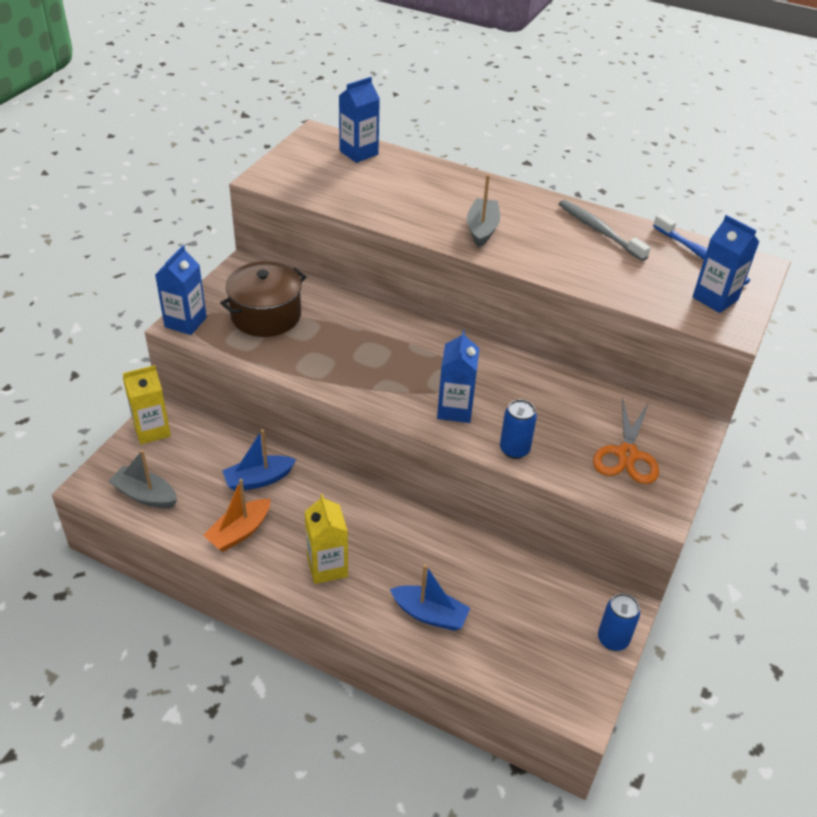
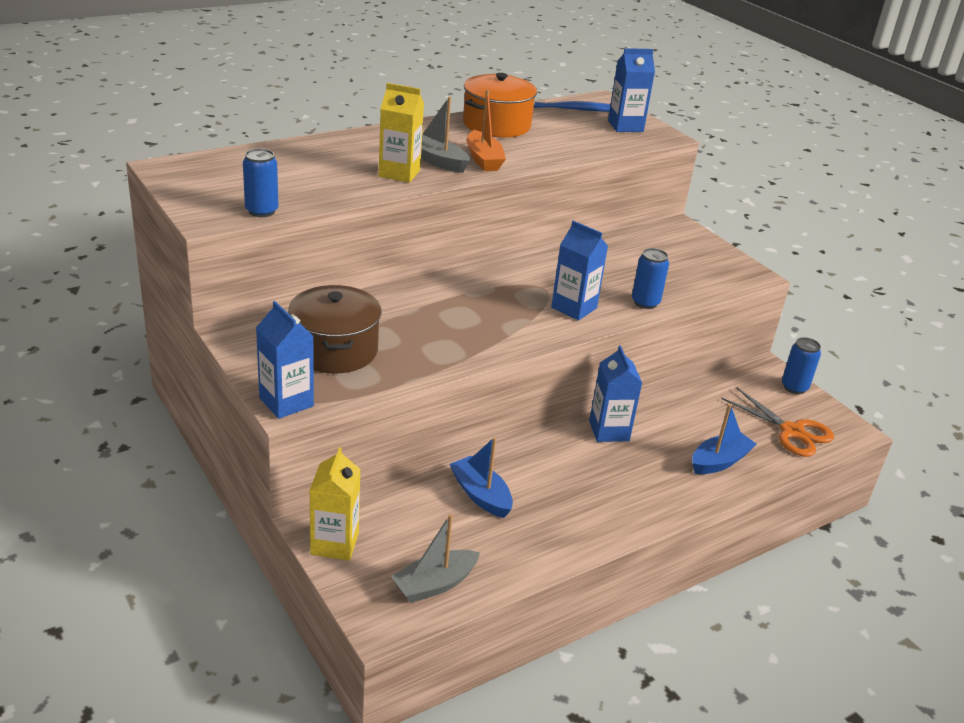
camera: 60 degrees left, 10 degrees down
orange boat [203,479,270,552] -> orange boat moved to [467,90,506,171]
blue boat [222,429,296,491] -> blue boat turned 135 degrees clockwise [450,437,513,518]
yellow carton [304,494,348,584] -> yellow carton moved to [379,83,424,183]
blue carton [339,77,380,163] -> blue carton moved to [589,345,642,442]
grey toothbrush [559,200,651,261] -> orange pot [463,73,537,137]
orange scissors [593,398,659,484] -> orange scissors moved to [721,388,834,457]
none -> blue can [243,148,278,217]

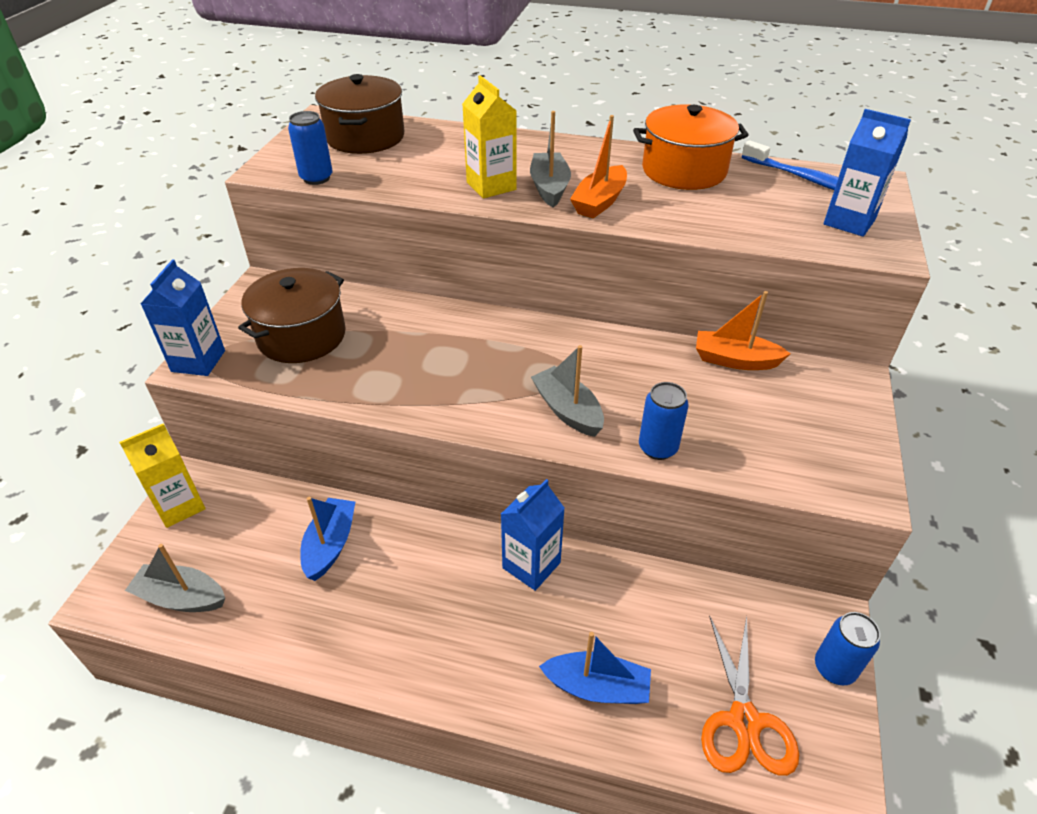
camera: 50 degrees right, 10 degrees up
blue carton [551,221,608,320] -> grey boat [531,345,604,437]
none -> brown pot [315,74,404,154]
none -> orange boat [696,291,791,370]

